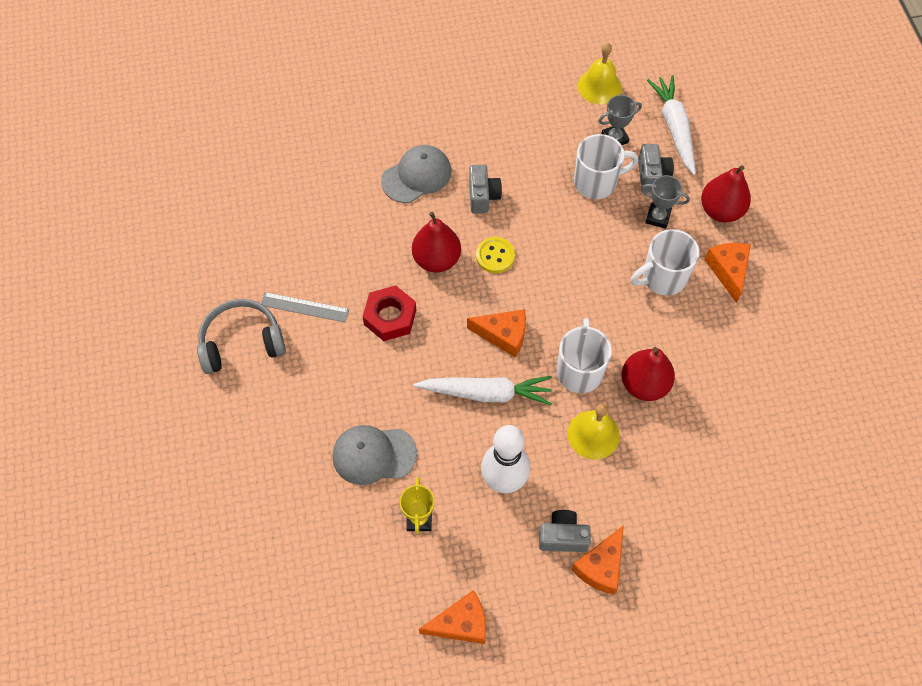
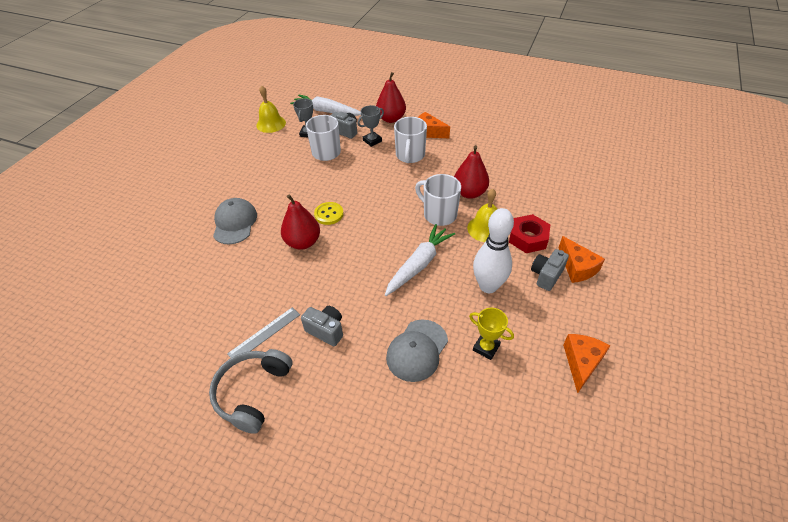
camera: 55 degrees left, 15 degrees down
red nut [363,285,416,341] -> red nut moved to [509,214,550,253]
orange cheese [467,309,526,358] -> none
grey camera [469,165,502,214] -> grey camera moved to [301,306,343,346]

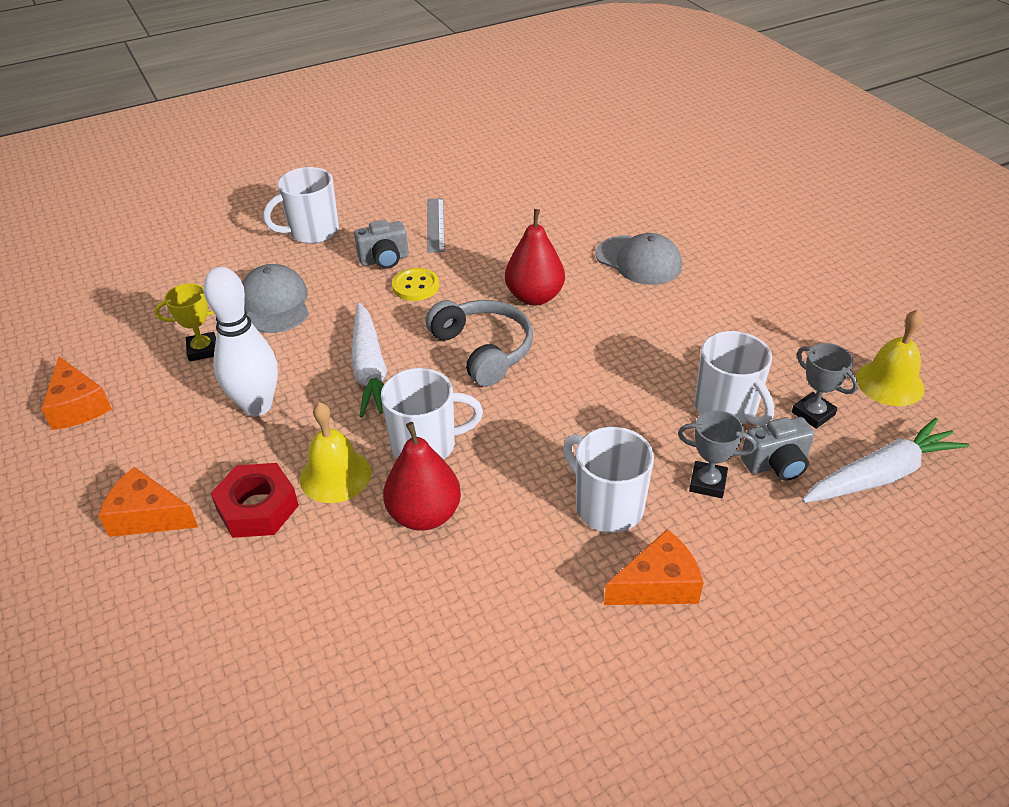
camera: 130 degrees right, 5 degrees down
grey headphones [209,349,293,434] -> grey headphones moved to [425,300,533,387]
yellow button [314,202,344,225] -> yellow button moved to [392,268,439,301]
grey trophy [358,105,384,147] -> grey trophy turned 75 degrees counterclockwise [678,410,757,498]
red pear [376,72,406,123] -> none
grey camera [531,249,569,291] -> none
none -> white mug [263,167,339,244]

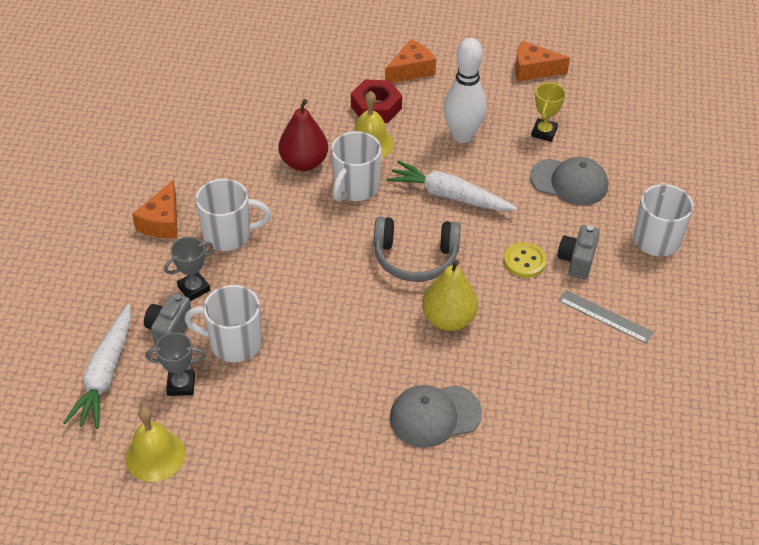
camera: 125 degrees right, 5 degrees up
red pear [505,209,565,306] -> yellow pear [422,260,478,331]

